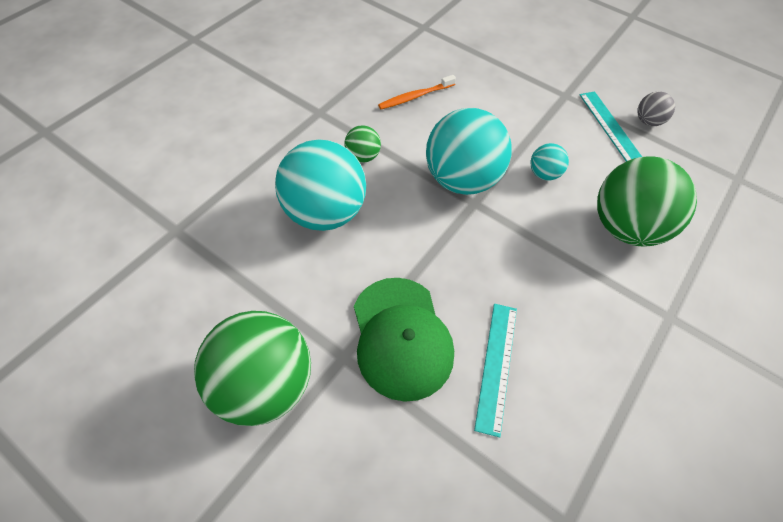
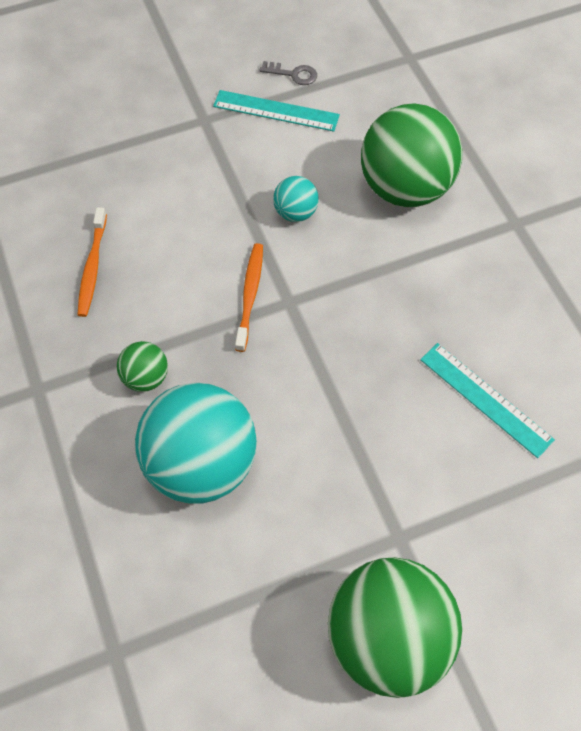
camera: 55 degrees left, 5 degrees up
green cap [354,278,454,402] -> none
turquoise ball [426,108,512,195] -> orange toothbrush [235,243,263,352]
grey ball [638,91,675,126] -> grey key [260,61,317,85]

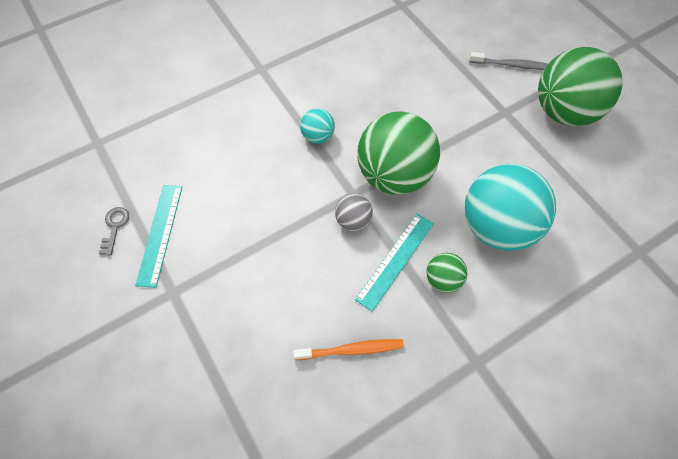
camera: 100 degrees left, 0 degrees up
orange toothbrush [235,243,263,352] -> grey ball [335,194,373,231]
turquoise ball [273,176,319,222] -> turquoise ball moved to [300,108,335,144]
green ball [361,103,462,207] -> green ball moved to [357,111,440,195]
turquoise ruler [420,343,555,458] -> turquoise ruler moved to [355,214,434,312]
none -> grey toothbrush [469,52,548,70]

